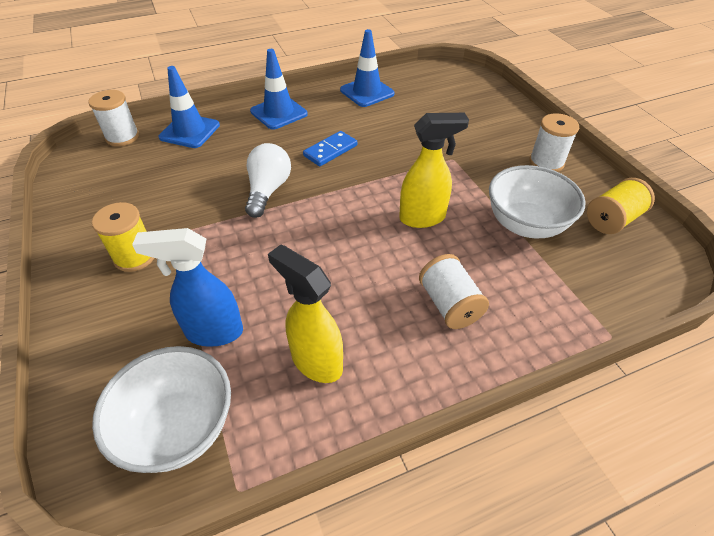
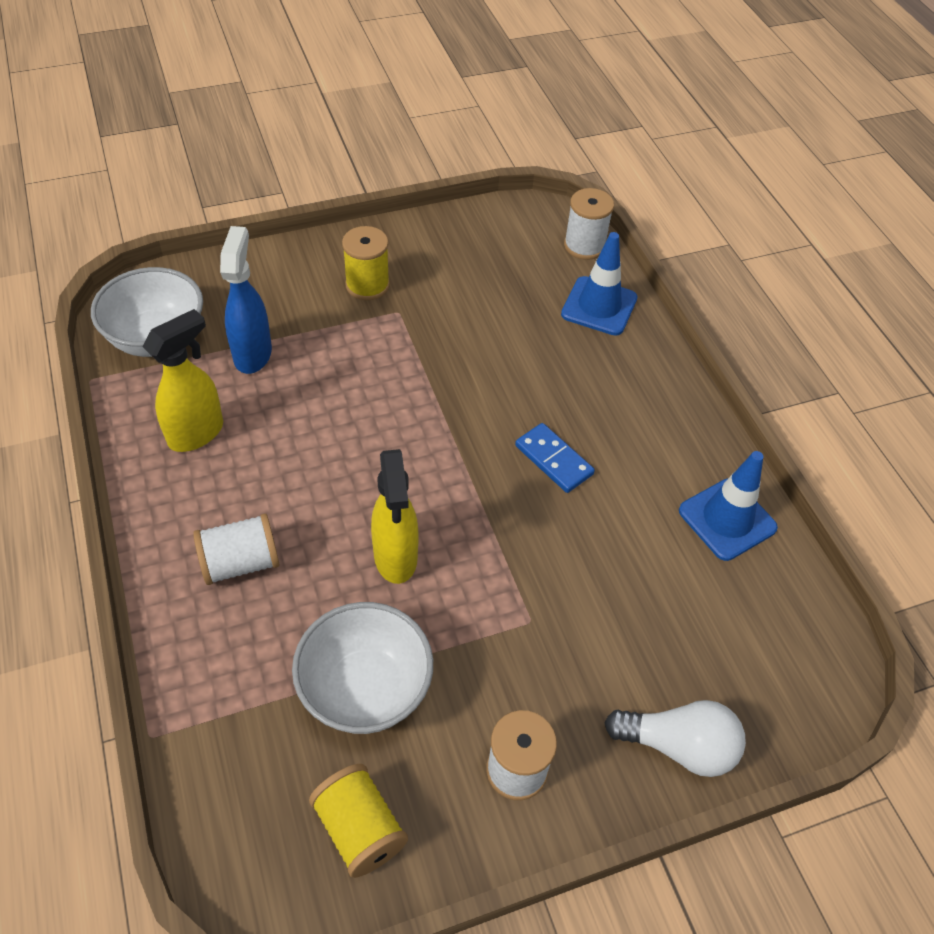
camera: 90 degrees right, 5 degrees up
white light bulb [245,143,291,218] -> white light bulb moved to [605,700,746,777]
blue traffic cone [250,49,308,130] -> none

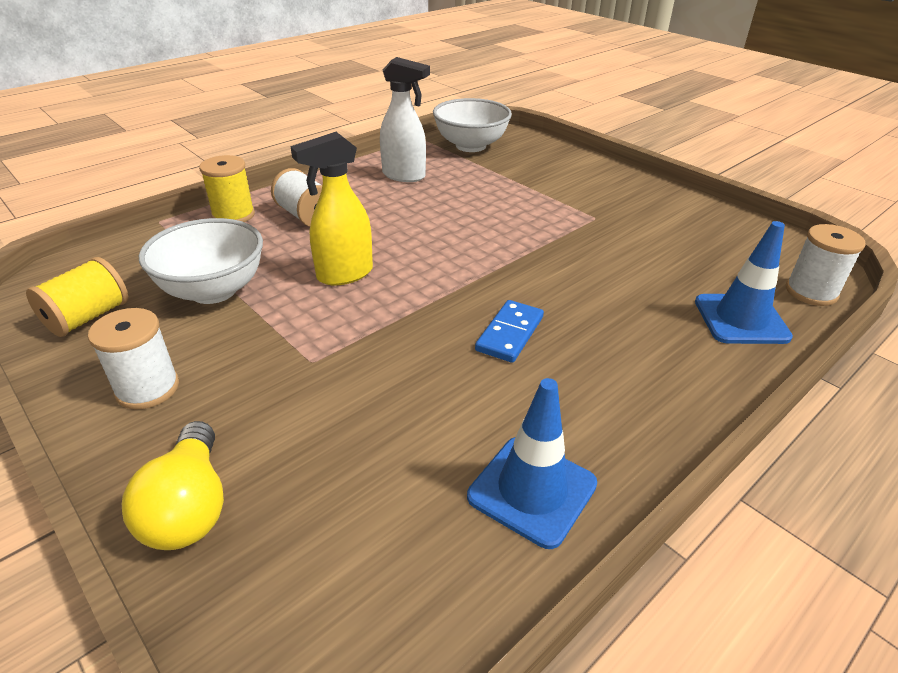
camera: 70 degrees right, 15 degrees down
yellow spray bottle [142,309,223,452] -> white spray bottle [380,57,430,182]
blue spray bottle [220,226,272,374] -> none
yellow spool [342,226,390,300] -> yellow spool moved to [199,155,255,222]
white light bulb [605,700,746,777] -> yellow light bulb [122,421,224,550]

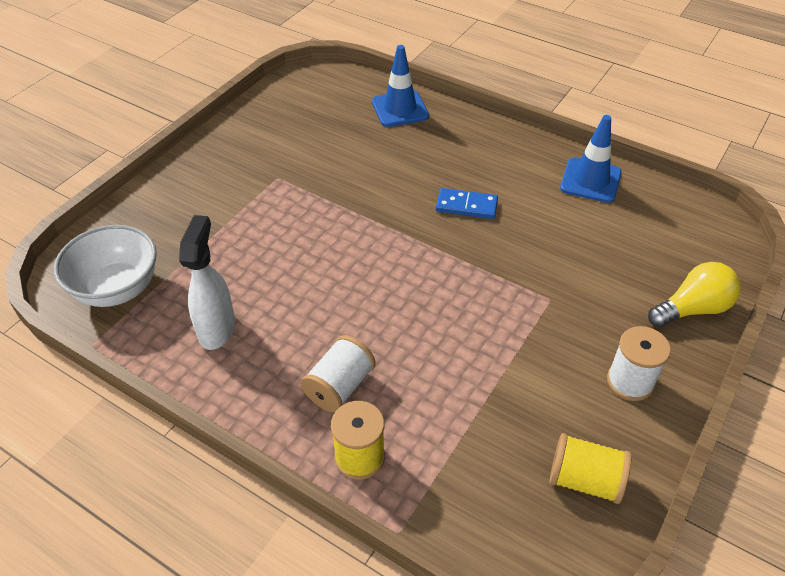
camera: 105 degrees left, 10 degrees up
white bowl [139,218,263,304] -> none
yellow spray bottle [290,132,373,285] -> none
white spool [786,224,865,306] -> none

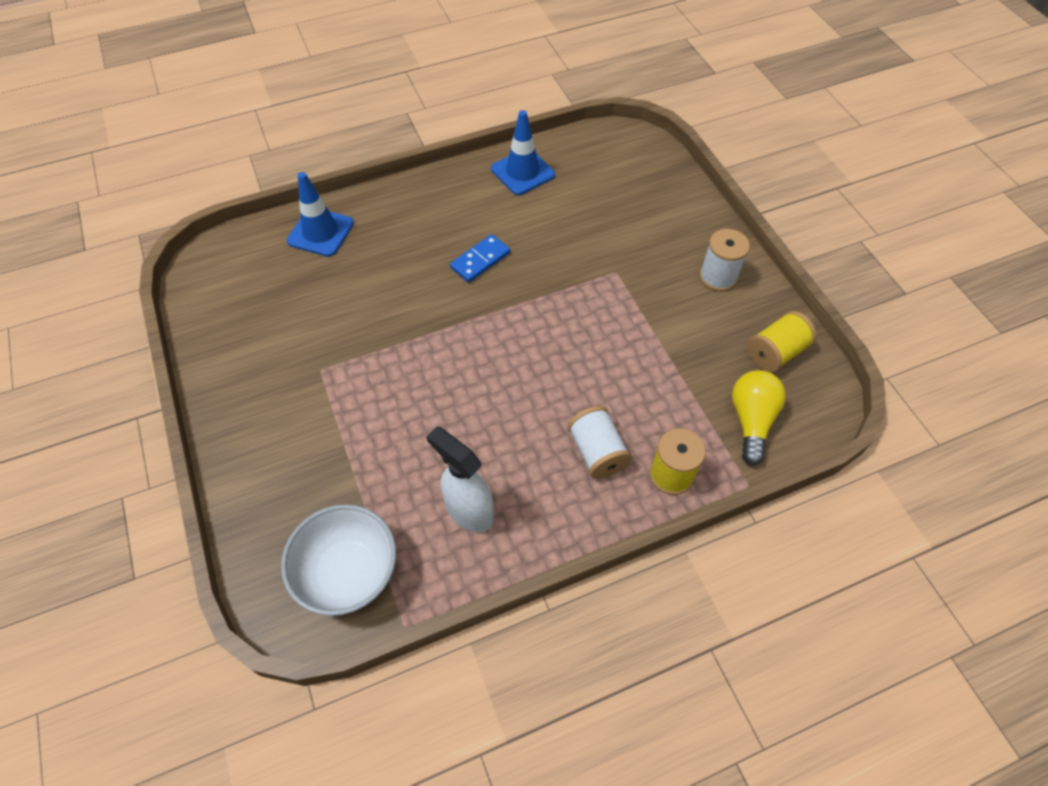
camera: 55 degrees left, 10 degrees up
yellow light bulb [648,262,741,328] -> yellow light bulb moved to [732,370,786,466]

